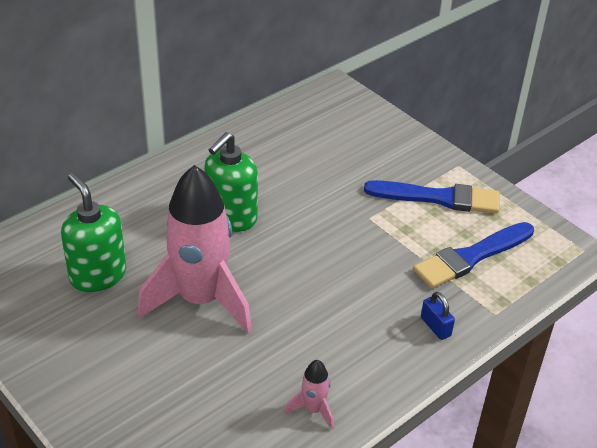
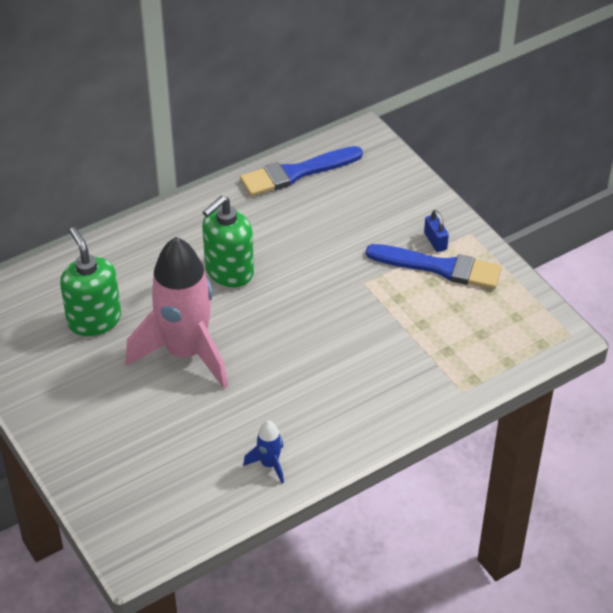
camera: 10 degrees right, 5 degrees up
pink rocket [285,360,334,430] -> blue rocket [243,420,284,483]
blue brush [413,222,534,288] -> blue brush moved to [240,146,363,196]
blue padlock [421,292,455,340] -> blue padlock moved to [424,210,449,252]

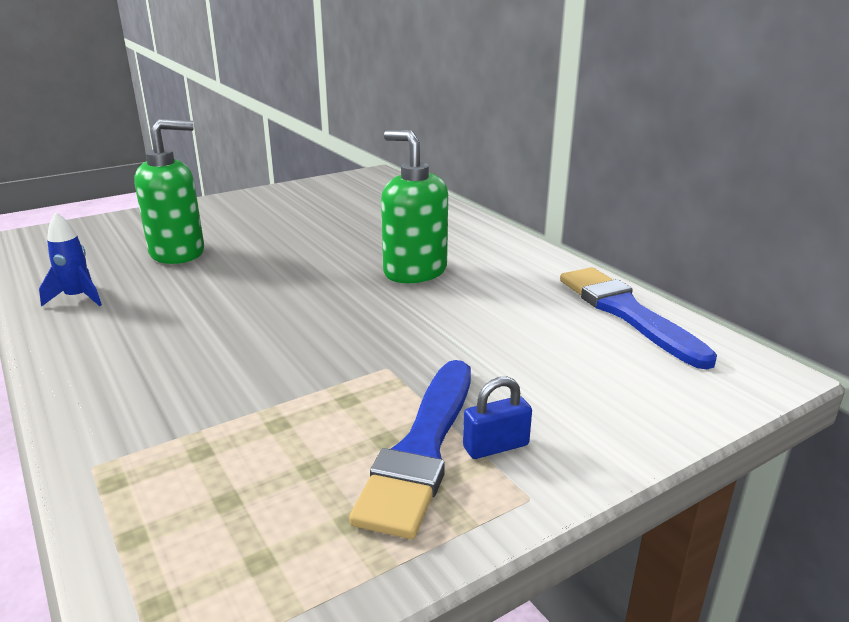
camera: 90 degrees right, 20 degrees down
green soap dispenser [60,227,121,336] -> green soap dispenser moved to [134,119,204,264]
pink rocket [125,237,228,389] -> none

